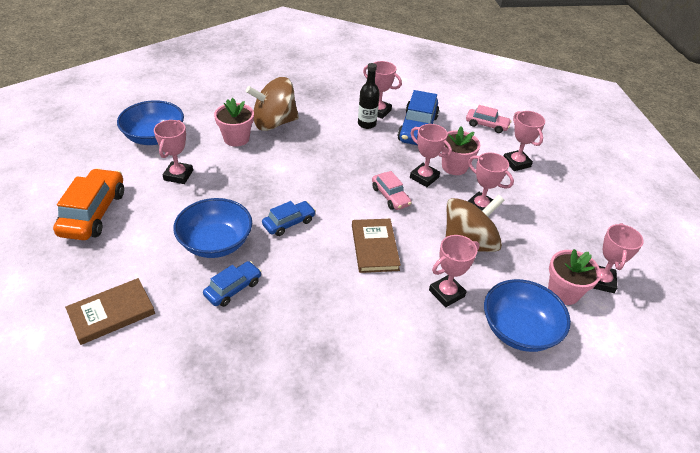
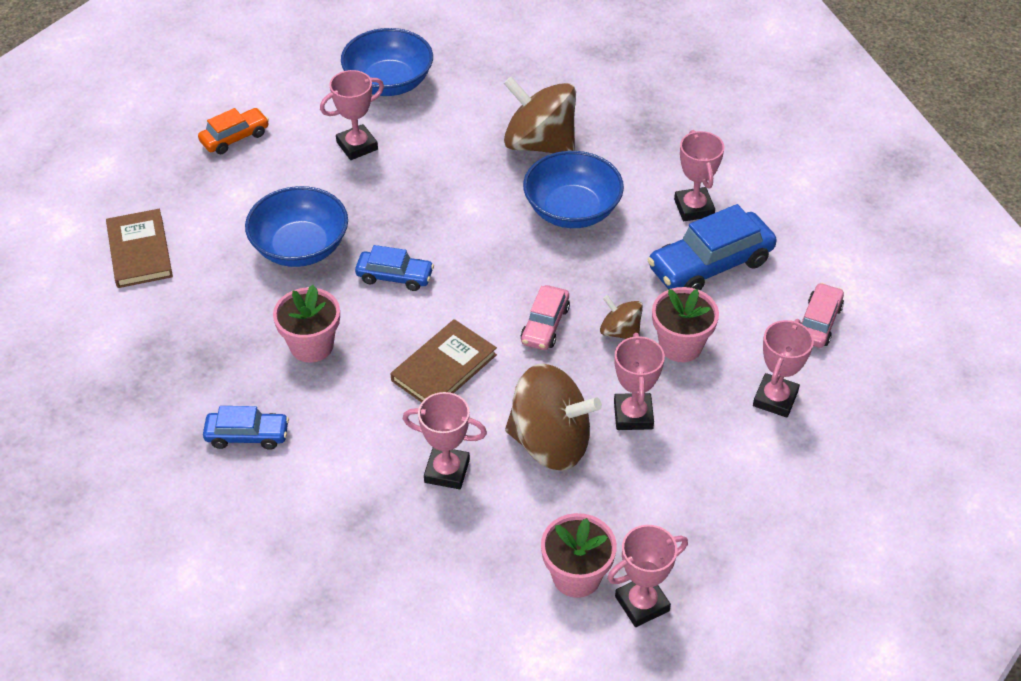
camera: 50 degrees right, 5 degrees up
orange car [53,168,124,240] -> orange car [198,108,269,154], size x0.58
brown book [65,278,155,345] -> brown book turned 60 degrees clockwise [106,209,173,288]
blue car [203,261,262,307] -> blue car moved to [203,406,289,450]
pink flower pot [214,98,254,147] -> pink flower pot moved to [273,285,340,363]
black bottle [358,63,380,129] -> none
pink trophy [410,124,452,187] -> brown spinning top [600,295,643,339]
pink car [466,105,512,133] -> pink car turned 135 degrees counterclockwise [800,283,844,348]
blue bowl [484,279,571,352] -> blue bowl moved to [523,151,624,228]

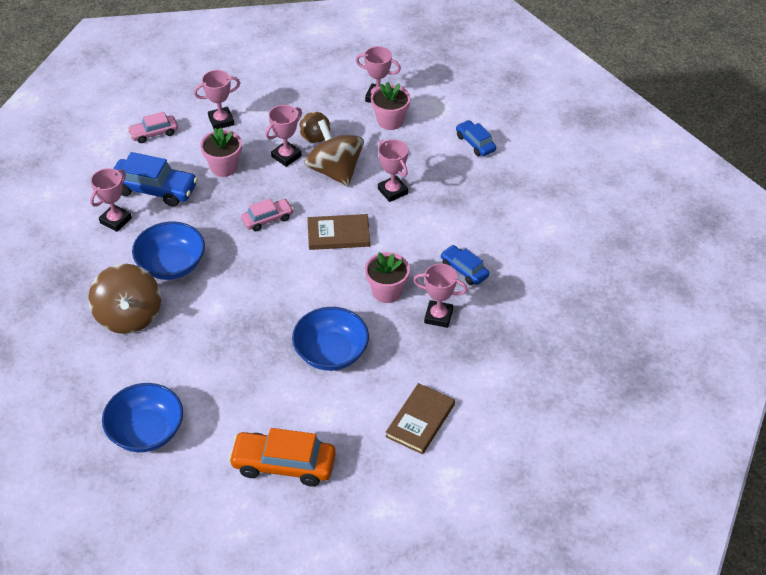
camera: 135 degrees left, 0 degrees up
orange car [198,108,269,154] -> orange car [229,428,336,486], size x1.71
pink trophy [320,70,384,160] -> pink trophy moved to [413,263,468,328]
blue car [355,245,434,291] -> blue car moved to [456,120,496,156]
brown spinning top [600,295,643,339] -> brown spinning top moved to [299,112,331,143]

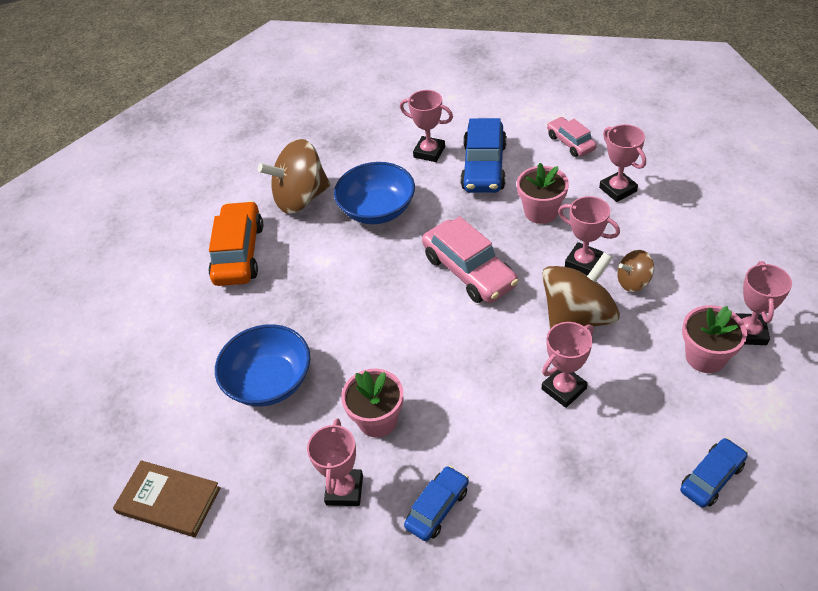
camera: 85 degrees right, 0 degrees up
blue bowl [102,383,183,452] -> none
orange car [229,428,336,486] -> orange car moved to [208,201,263,286]
pink car [241,198,294,231] -> pink car [422,216,519,303], size x1.71
brown book [307,214,370,250] -> none

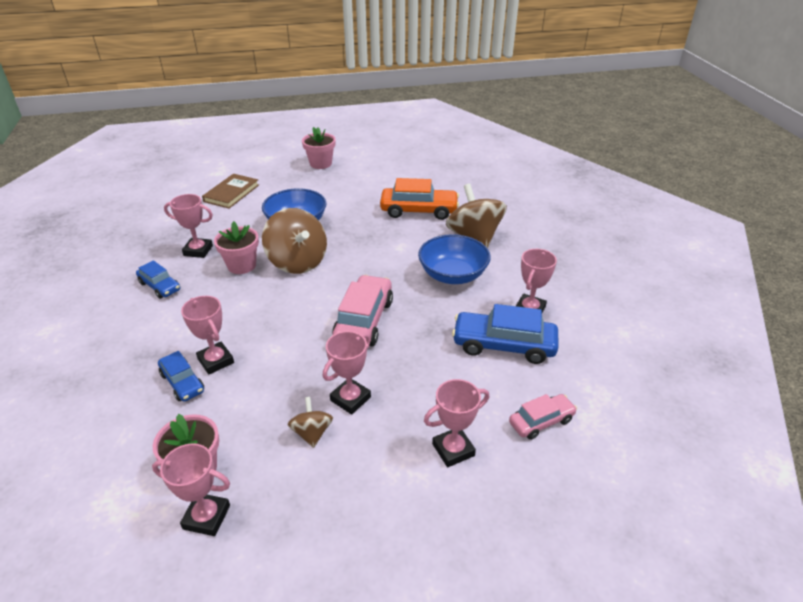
camera: 90 degrees right, 10 degrees down
pink car [422,216,519,303] -> pink car turned 135 degrees clockwise [332,275,393,346]
pink flower pot [517,163,569,224] -> pink flower pot moved to [302,127,336,169]
brown spinning top [542,252,620,329] -> brown spinning top moved to [262,208,327,274]
blue car [680,438,748,508] -> blue car moved to [158,351,204,402]

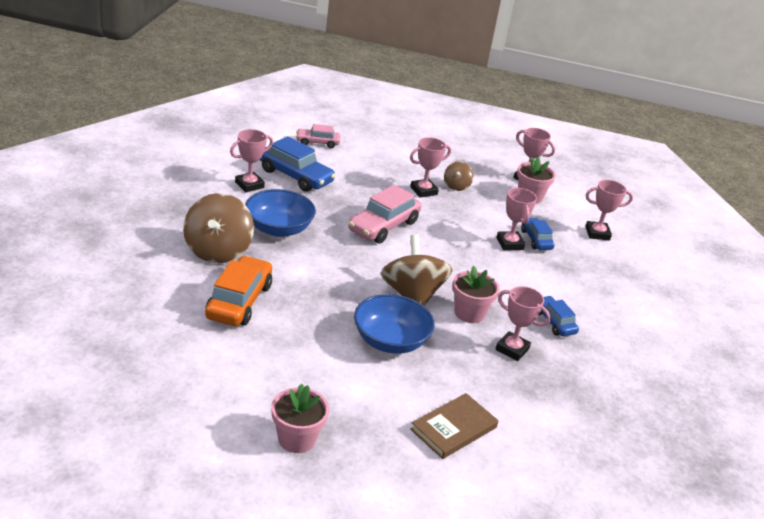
camera: 160 degrees left, 5 degrees down
orange car [380,178,459,220] -> orange car turned 75 degrees clockwise [205,256,272,326]
pink trophy [424,379,489,467] -> pink trophy moved to [585,180,633,241]

